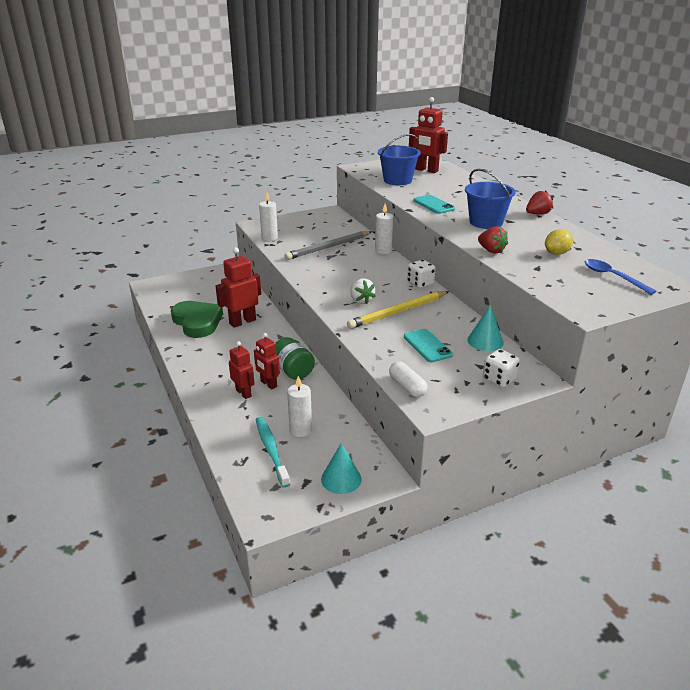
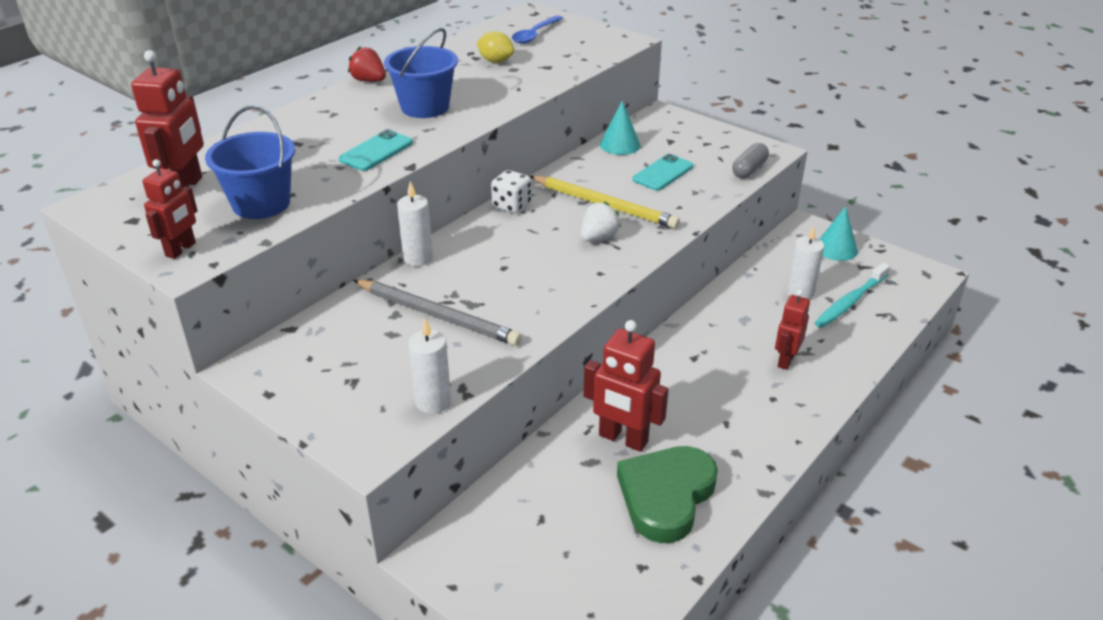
camera: 115 degrees left, 5 degrees up
red robot [254,333,280,390] -> red robot moved to [142,159,198,259]
green jar [276,337,315,380] -> none
white capsule [389,361,427,397] -> grey capsule [732,143,769,178]
red strawberry [478,226,508,254] -> none
white dice [483,349,520,387] -> none

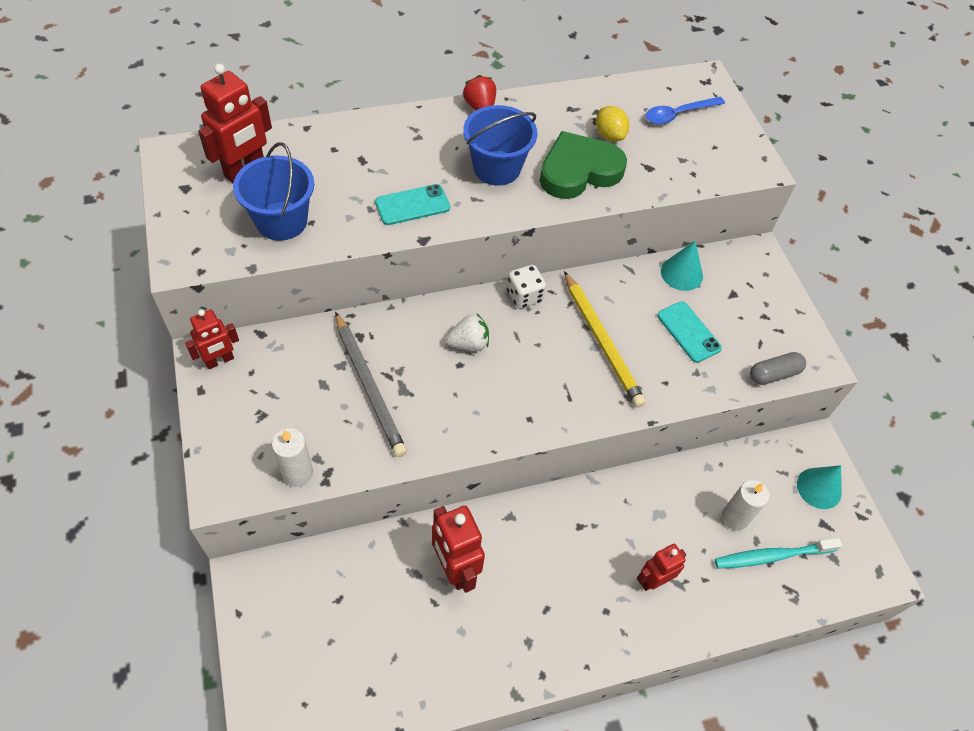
camera: 30 degrees right, 20 degrees up
red robot [142,159,198,259] -> red robot moved to [185,309,239,369]
white candle [397,181,433,266] -> none
white strawberry [581,202,621,242] -> white strawberry moved to [446,314,489,351]
green heart [617,446,718,543] -> green heart moved to [540,131,627,199]
turquoise phone [632,154,693,191] -> turquoise phone turned 75 degrees clockwise [657,301,722,363]

